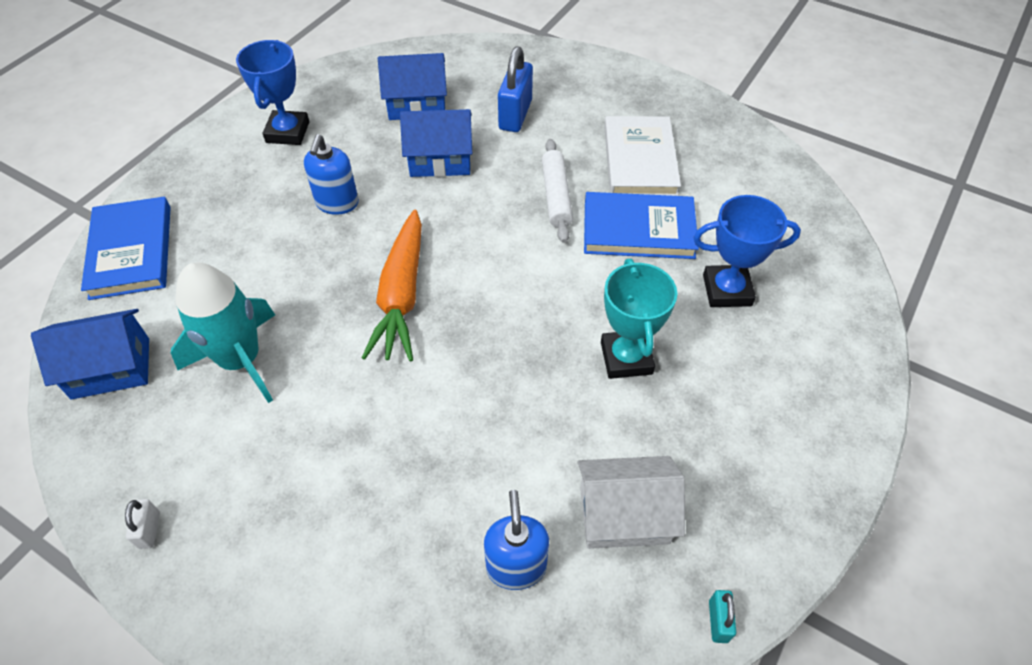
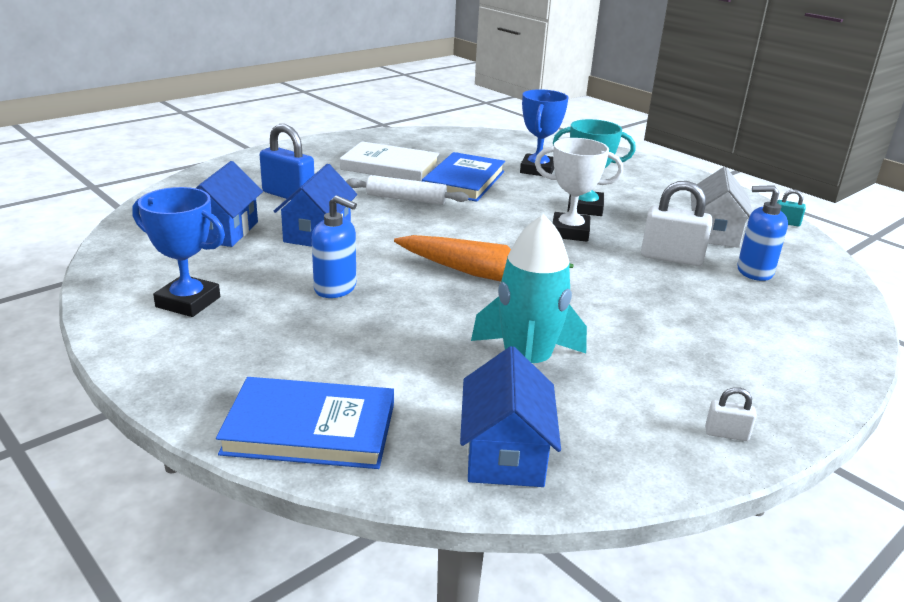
camera: 75 degrees left, 25 degrees down
none -> white trophy [535,138,623,242]
none -> white padlock [641,181,712,266]

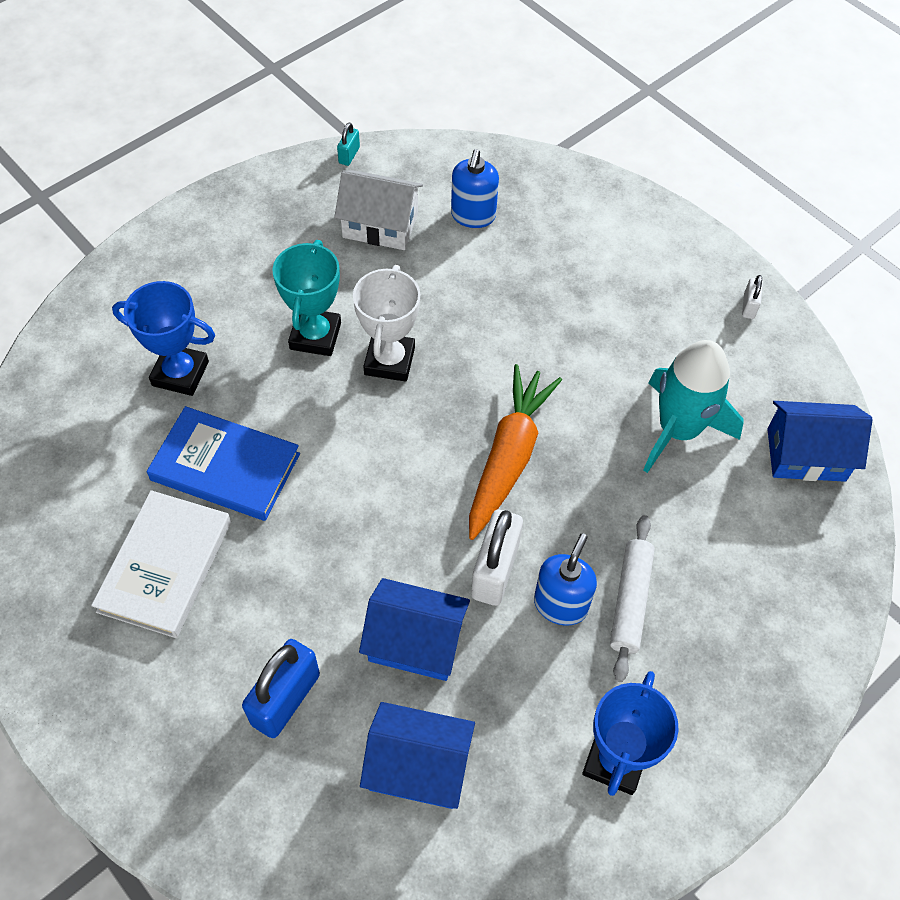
camera: 90 degrees left, 30 degrees up
blue book [216,377,394,469] -> none
white rolling pin [346,175,469,205] -> white rolling pin moved to [610,515,655,682]
white padlock [641,181,712,266] -> white padlock moved to [471,510,523,606]

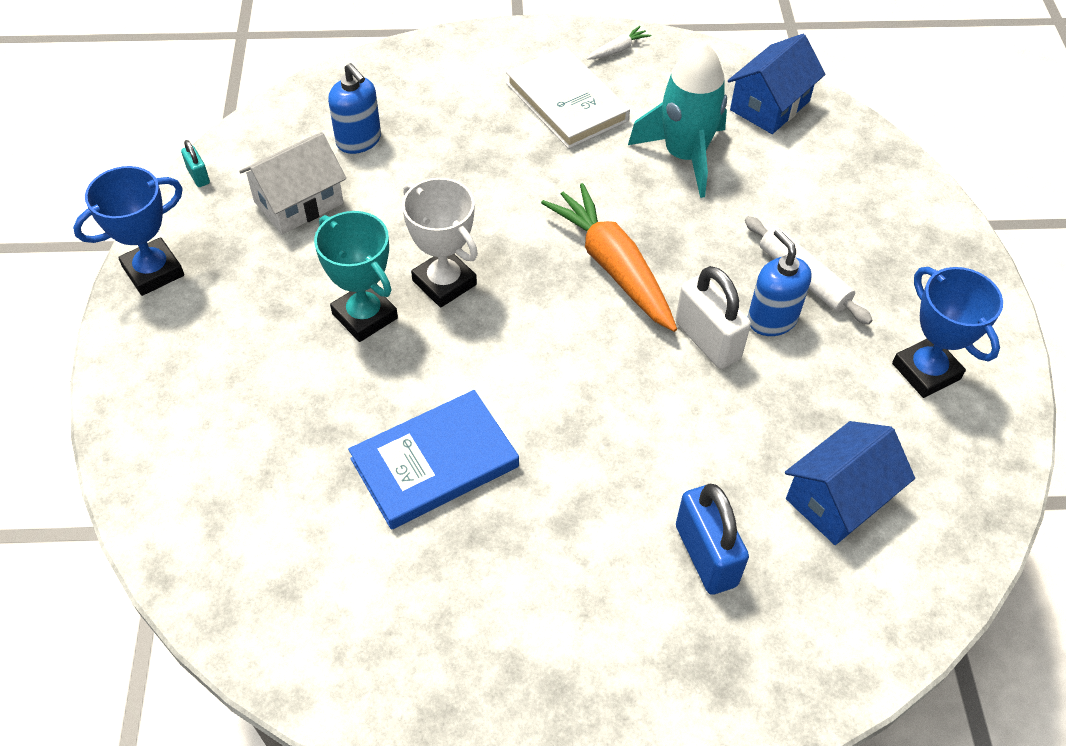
camera: 50 degrees left, 5 degrees down
white book [91,490,231,638] -> white book moved to [506,46,630,149]
blue trophy [112,281,215,396] -> blue trophy moved to [73,166,184,296]
blue house [359,578,470,681] -> none
white padlock [742,275,763,319] -> white carrot [587,26,651,60]

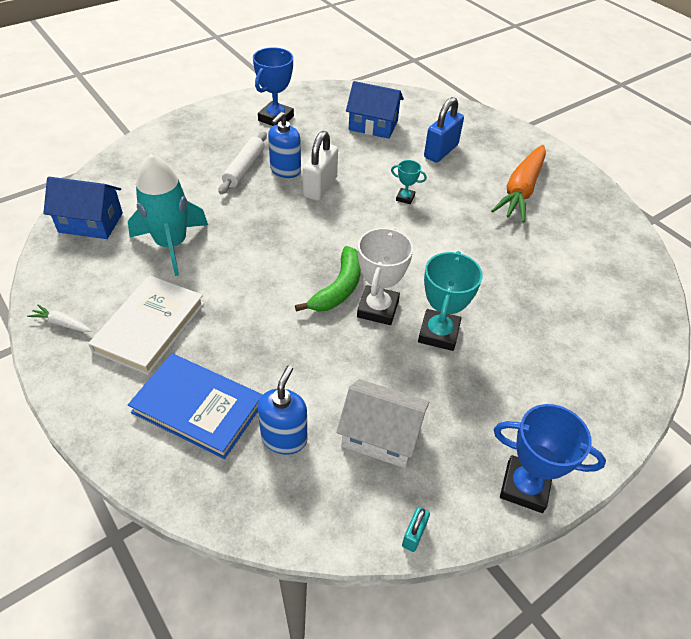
camera: 125 degrees left, 5 degrees down
blue book [348,390,519,530] -> blue book moved to [128,353,262,459]
orange carrot [541,183,677,332] -> orange carrot moved to [491,145,546,222]
none -> green banana [295,246,361,312]
none -> turquoise trophy [391,160,427,204]

